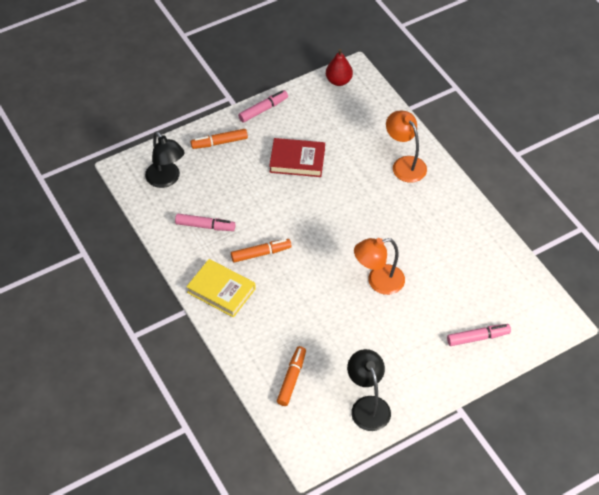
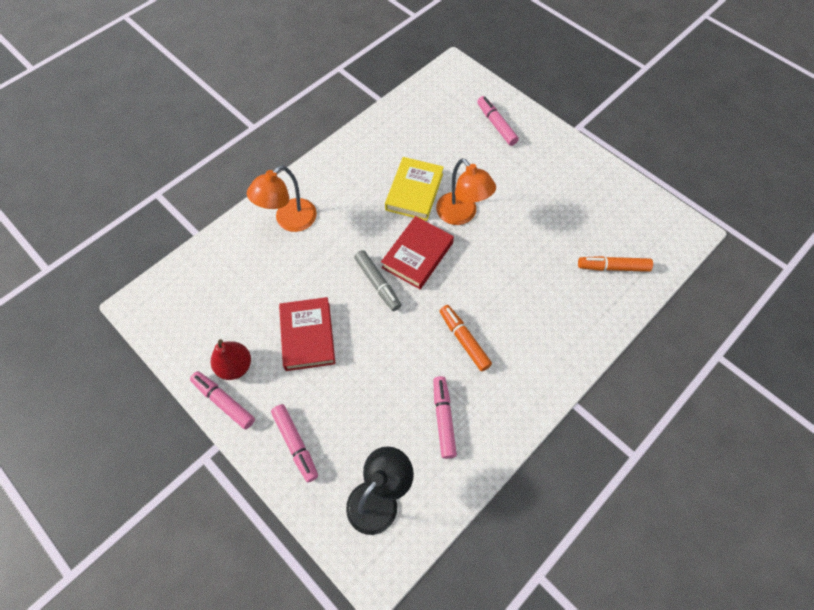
camera: 105 degrees left, 10 degrees up
yellow book [186,259,256,318] -> yellow book moved to [385,157,444,221]
orange marker [191,129,248,149] -> pink marker [271,404,318,482]
red pear [326,49,353,86] -> red pear moved to [211,339,251,380]
black lamp [347,349,391,431] -> none
none -> grey marker [354,250,401,311]
none -> red book [381,216,454,289]

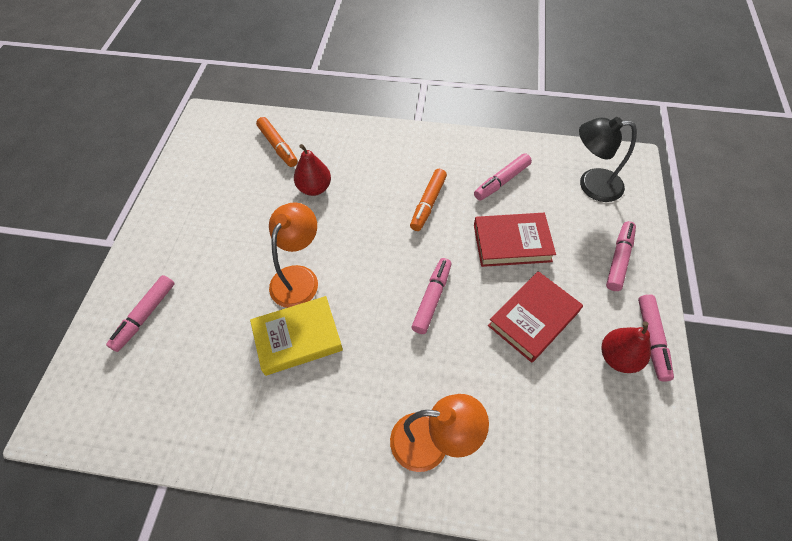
camera: 125 degrees left, 5 degrees down
grey marker [354,250,401,311] -> pink marker [411,258,451,334]
red book [381,216,454,289] -> red book moved to [474,213,556,267]
none -> red pear [294,144,331,196]

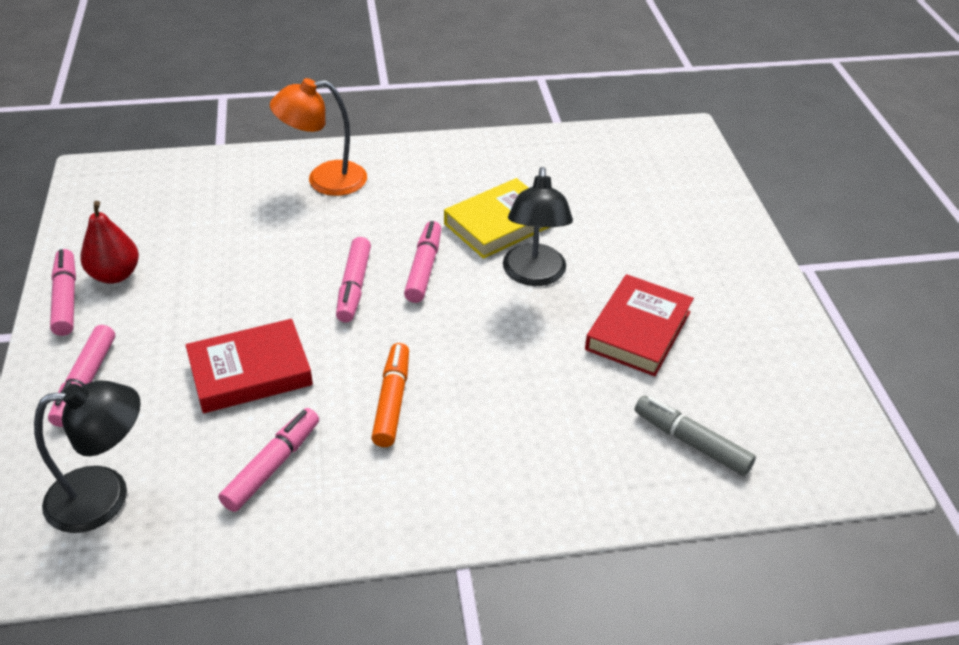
camera: 160 degrees right, 15 degrees down
pink marker [106,275,175,352] -> pink marker moved to [404,221,441,303]
orange marker [256,117,298,167] -> grey marker [635,396,756,476]
orange lamp [269,202,318,308] -> black lamp [503,167,573,286]
red pear [294,144,331,196] -> none
red book [488,271,583,363] -> red book moved to [585,274,694,376]

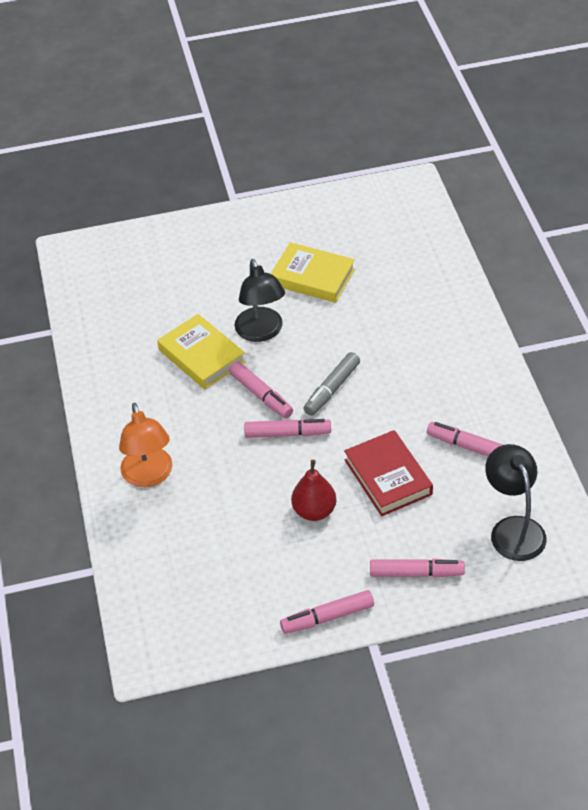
camera: 90 degrees left, 5 degrees up
red pear [80,201,139,284] -> red pear moved to [291,460,336,521]
orange marker [371,343,409,447] -> none
pink marker [404,221,441,303] -> pink marker turned 135 degrees counterclockwise [229,362,293,419]
black lamp [503,167,573,286] -> black lamp turned 75 degrees clockwise [235,259,285,342]
red book [585,274,694,376] -> yellow book [271,242,355,303]
grey marker [635,396,756,476] -> grey marker moved to [303,352,360,416]

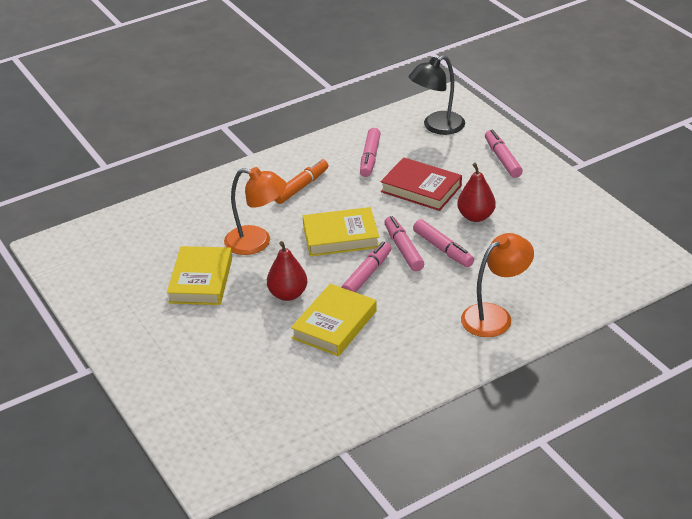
camera: 110 degrees left, 10 degrees down
black lamp [235,259,285,342] -> red pear [267,241,307,301]
pink marker [280,590,374,634] -> pink marker moved to [413,219,474,267]
grey marker [303,352,360,416] -> yellow book [303,207,379,256]
red book [344,430,433,516] -> red book turned 75 degrees clockwise [381,157,462,211]
none -> orange lamp [224,167,287,255]
none -> orange marker [274,159,328,204]

